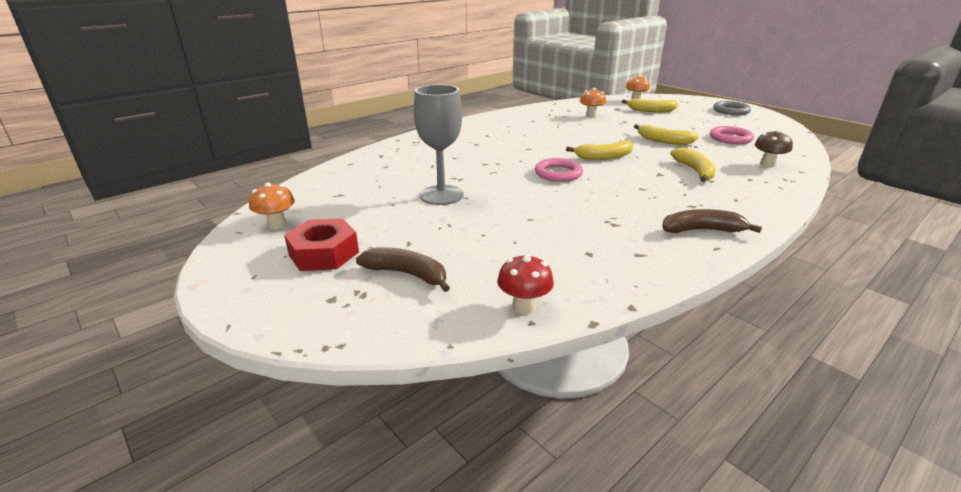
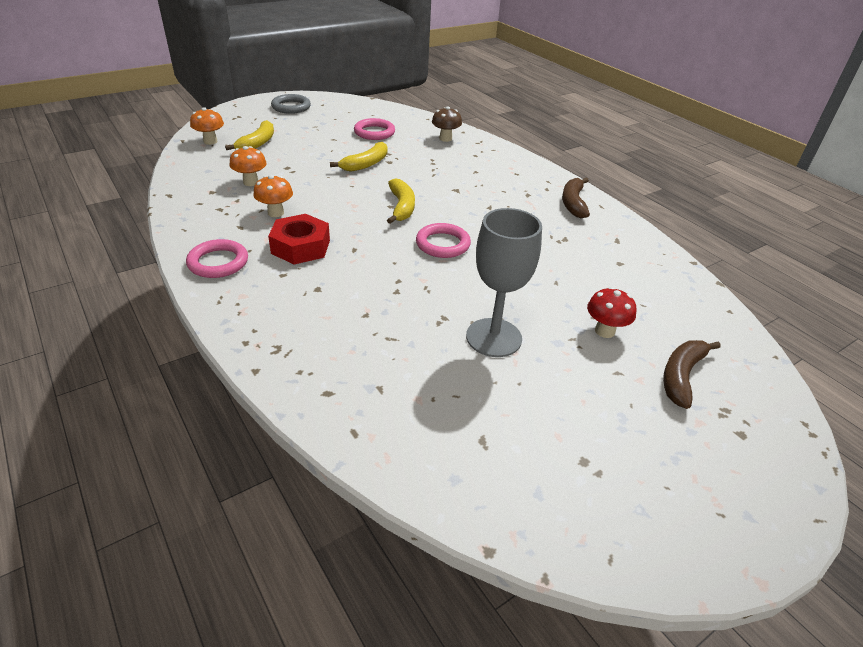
camera: 85 degrees left, 10 degrees up
orange mushroom [249,183,295,229] -> orange mushroom moved to [253,175,293,217]
red nut [284,218,359,271] -> red nut moved to [268,214,330,265]
red mushroom [497,254,554,314] -> red mushroom moved to [587,287,636,338]
yellow banana [670,147,716,182] -> none
none -> pink ring [186,239,248,278]

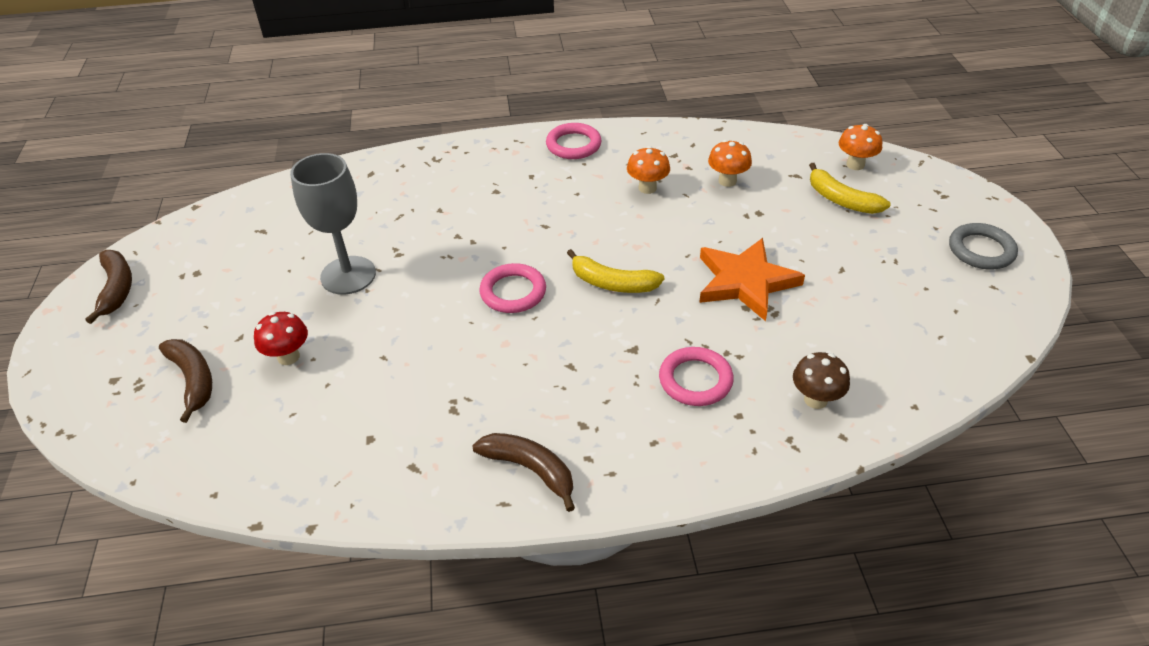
camera: 120 degrees right, 5 degrees up
red nut [268,214,330,265] -> none
yellow banana [330,142,387,172] -> orange star [699,238,805,321]
pink ring [354,118,395,140] -> pink ring moved to [659,347,734,406]
none -> brown banana [85,250,132,324]

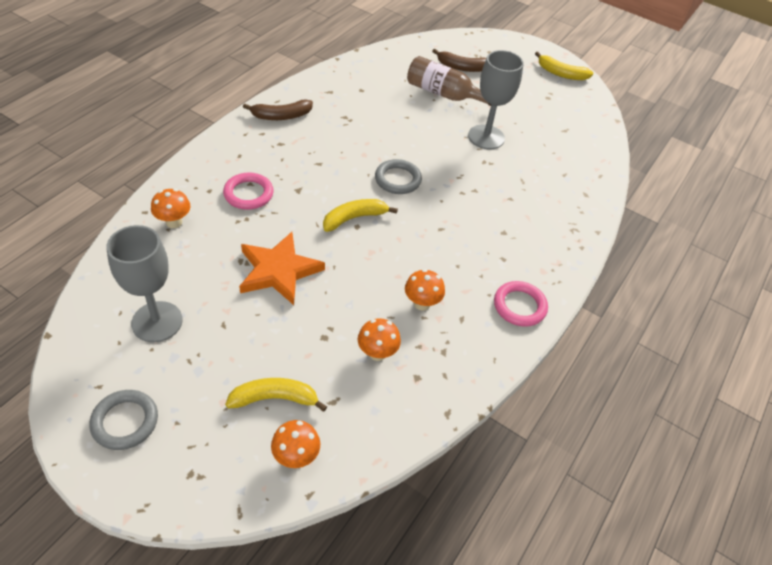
camera: 125 degrees right, 5 degrees up
brown banana [85,250,132,324] -> yellow banana [535,52,594,80]
red mushroom [254,312,308,365] -> brown bottle [407,56,491,106]
pink ring [479,263,546,313] -> grey ring [375,159,422,194]
brown mushroom [793,352,850,409] -> orange mushroom [151,189,191,228]
none -> grey goblet [106,225,183,342]

